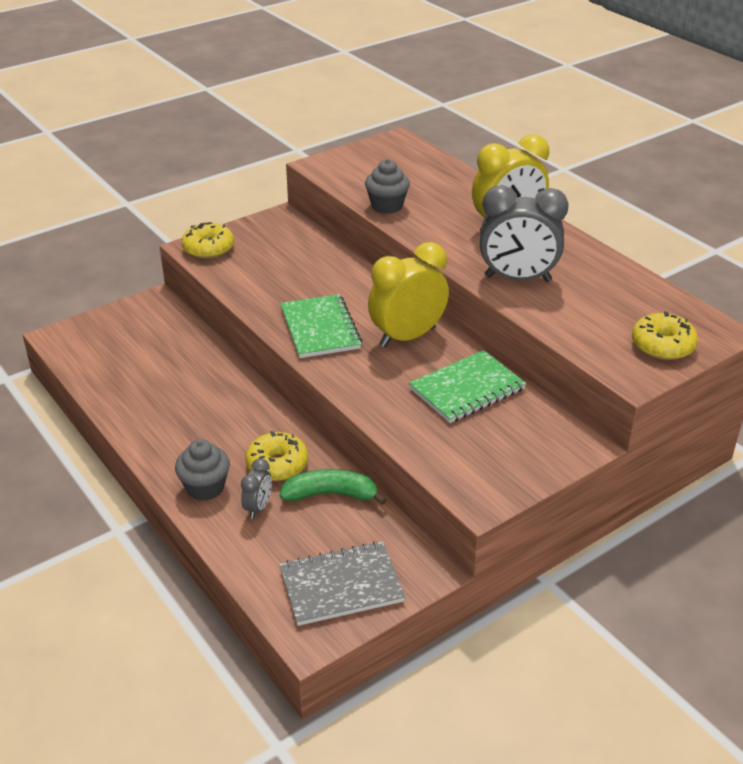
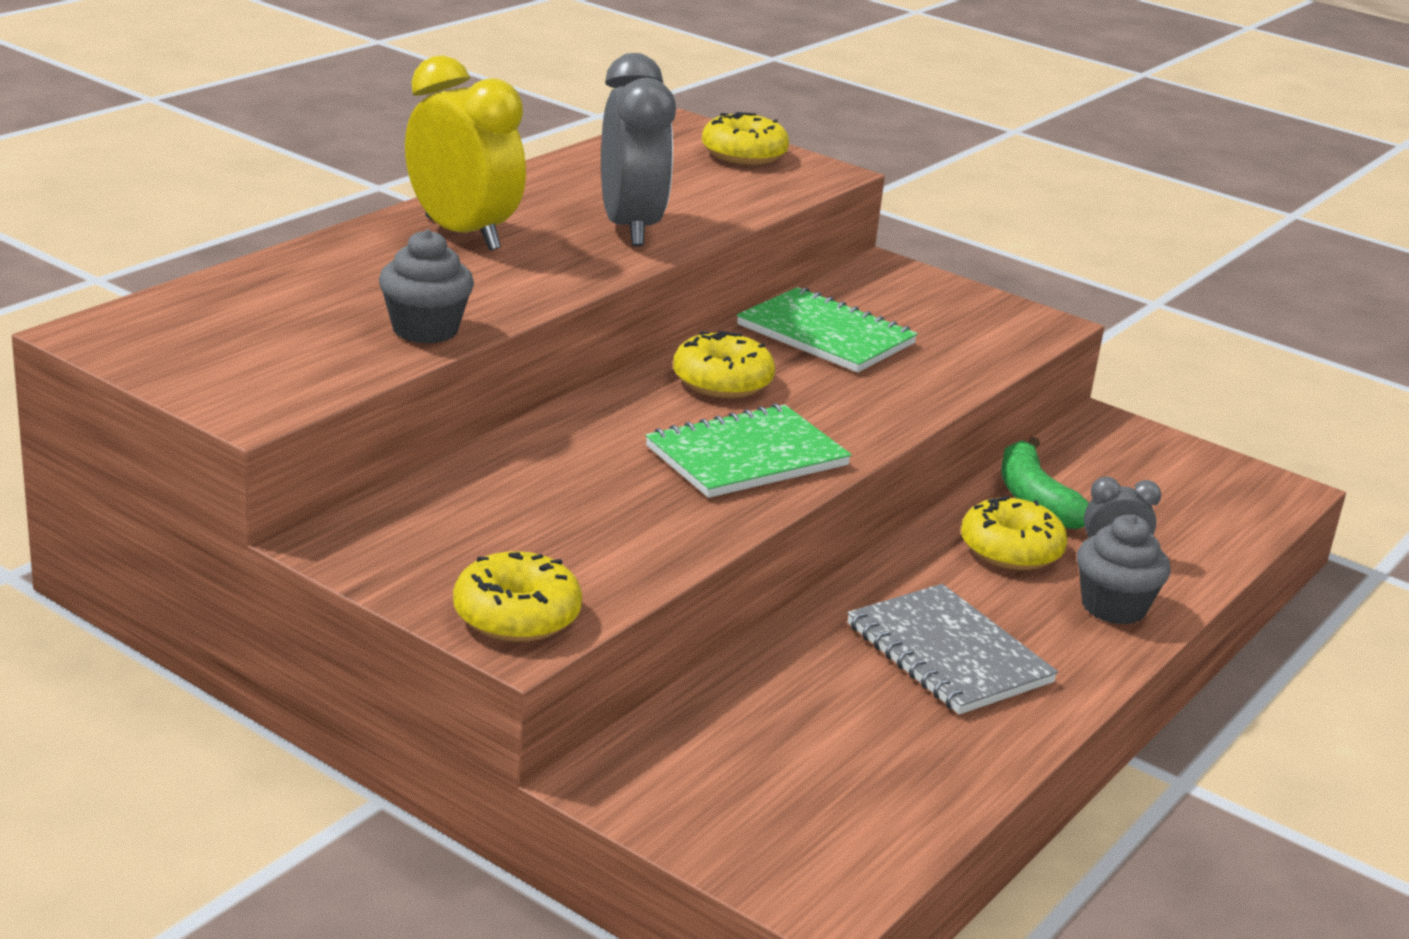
camera: 110 degrees left, 10 degrees down
grey notebook [279,541,405,626] -> grey notebook moved to [847,584,1058,715]
yellow clock [368,242,449,347] -> yellow donut [673,331,775,398]

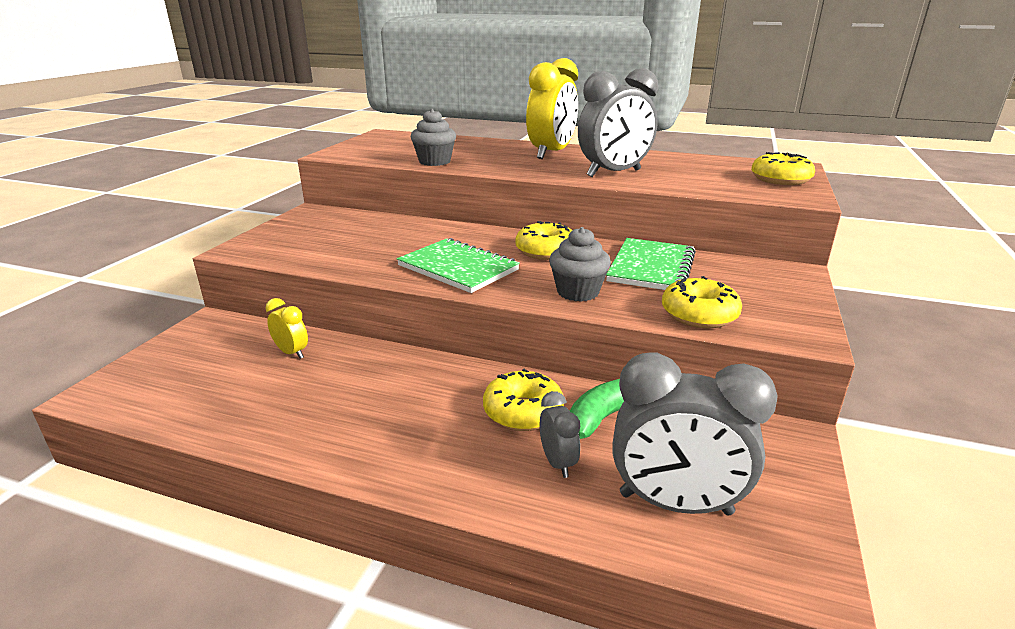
camera: 75 degrees right, 0 degrees up
yellow donut [453,551,582,642] -> yellow donut moved to [662,276,742,328]
grey notebook [847,584,1058,715] -> none
grey cupcake [1077,515,1171,625] -> grey cupcake moved to [549,227,611,302]
none -> yellow clock [265,298,308,359]
none -> grey clock [612,352,777,516]

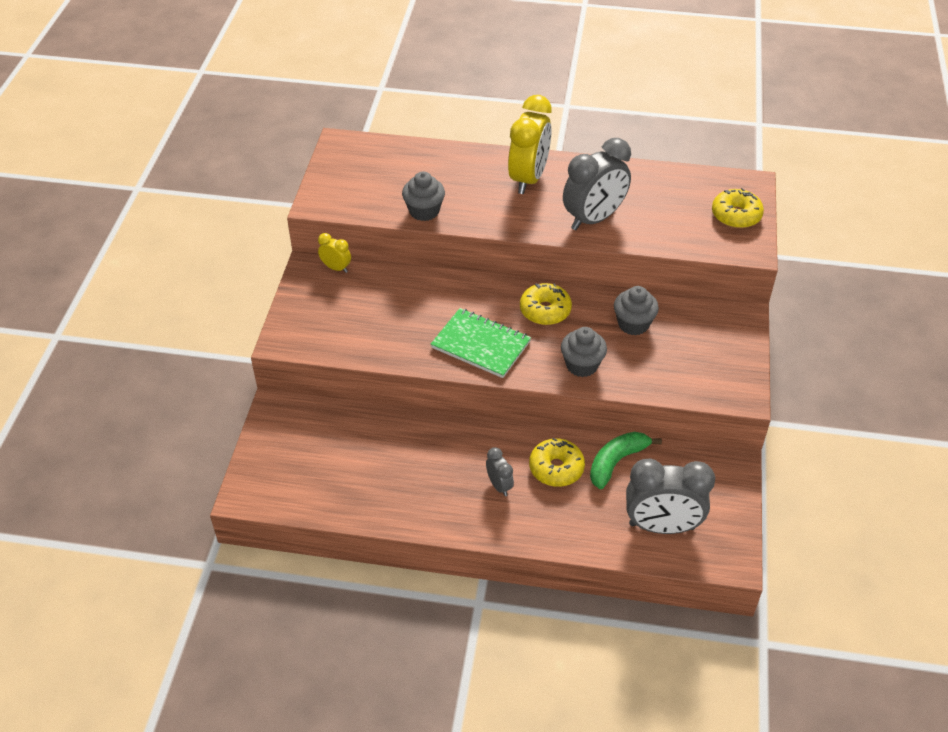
camera: 10 degrees left, 20 degrees up
yellow clock [265,298,308,359] -> yellow clock moved to [318,233,351,273]
grey clock [540,391,580,478] -> grey clock moved to [486,447,514,496]
green notebook [606,238,696,290] -> grey cupcake [614,286,659,335]
yellow donut [662,276,742,328] -> none

